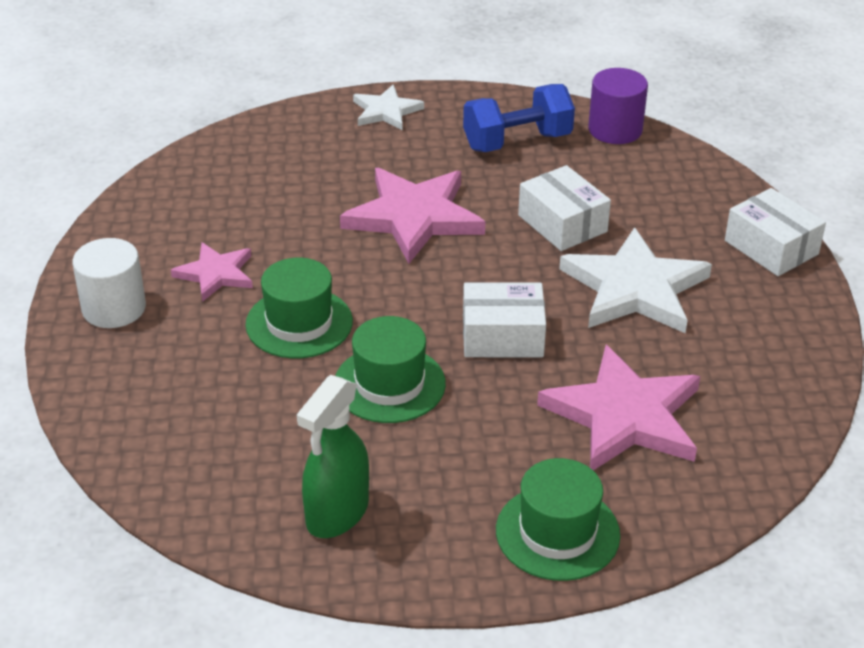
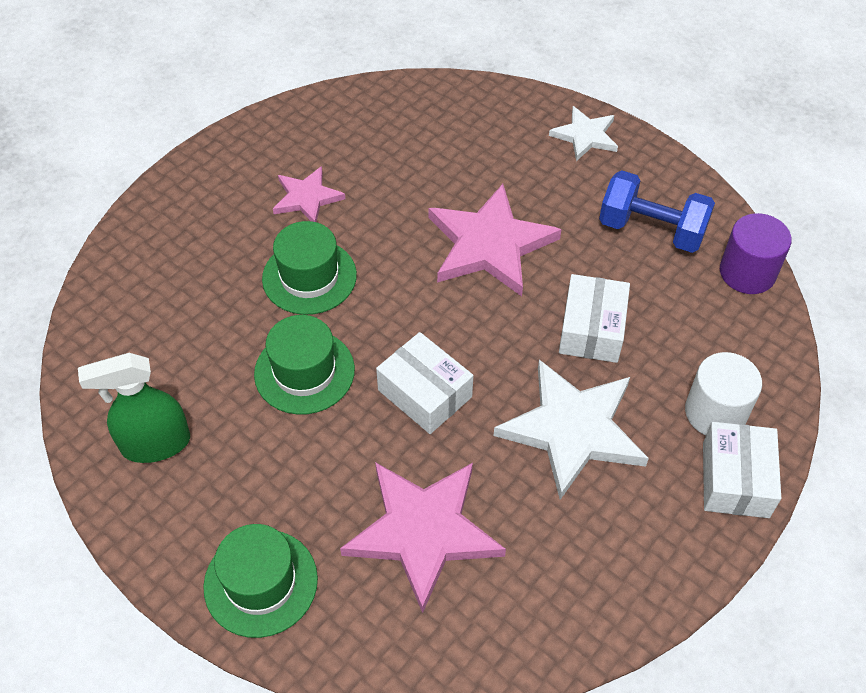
camera: 45 degrees right, 15 degrees up
white cylinder [73,238,146,328] -> white cylinder moved to [685,352,762,435]

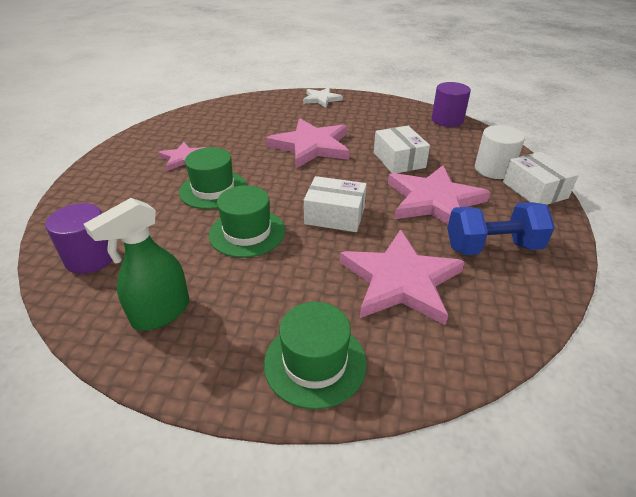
camera: 30 degrees left, 15 degrees down
white star [494,360,649,500] -> pink star [388,165,490,224]
blue dumbbell [599,171,715,253] -> blue dumbbell moved to [447,202,555,255]
none -> purple cylinder [45,203,112,274]

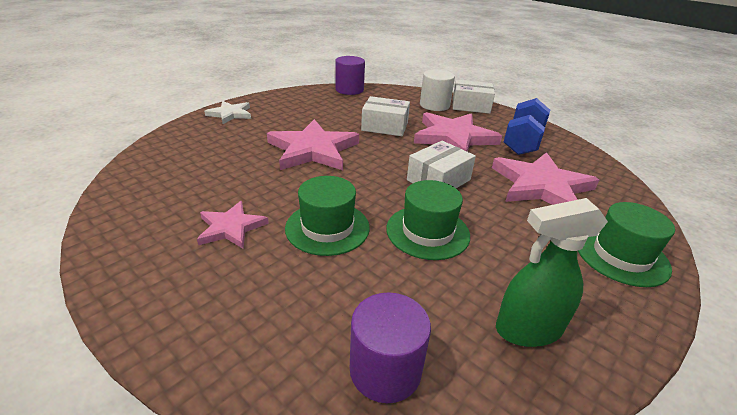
camera: 60 degrees left, 5 degrees down
green spray bottle [84,198,189,331] -> green spray bottle turned 90 degrees clockwise [496,198,608,347]

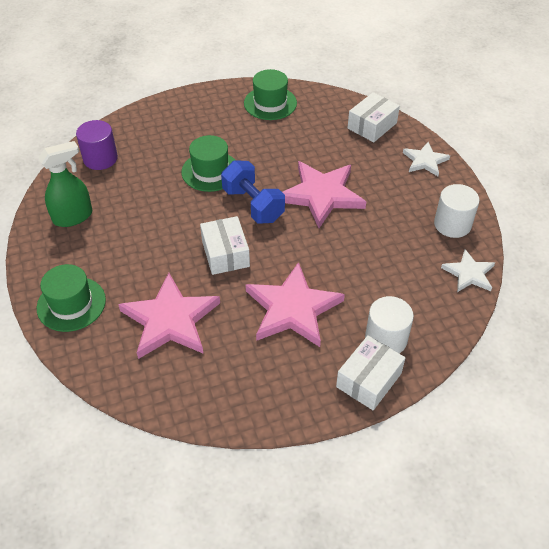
camera: 120 degrees right, 15 degrees up
pink star [197,201,269,249] -> none
purple cylinder [335,56,365,95] -> white star [441,249,495,292]
white box [361,96,410,136] -> white box moved to [348,92,400,142]
green hat [386,180,470,260] -> green hat moved to [244,69,297,120]
green spray bottle [496,198,608,347] -> green spray bottle turned 45 degrees clockwise [38,141,92,227]
blue dumbbell [504,98,550,155] -> blue dumbbell moved to [221,160,285,224]
none -> white cylinder [434,184,480,238]

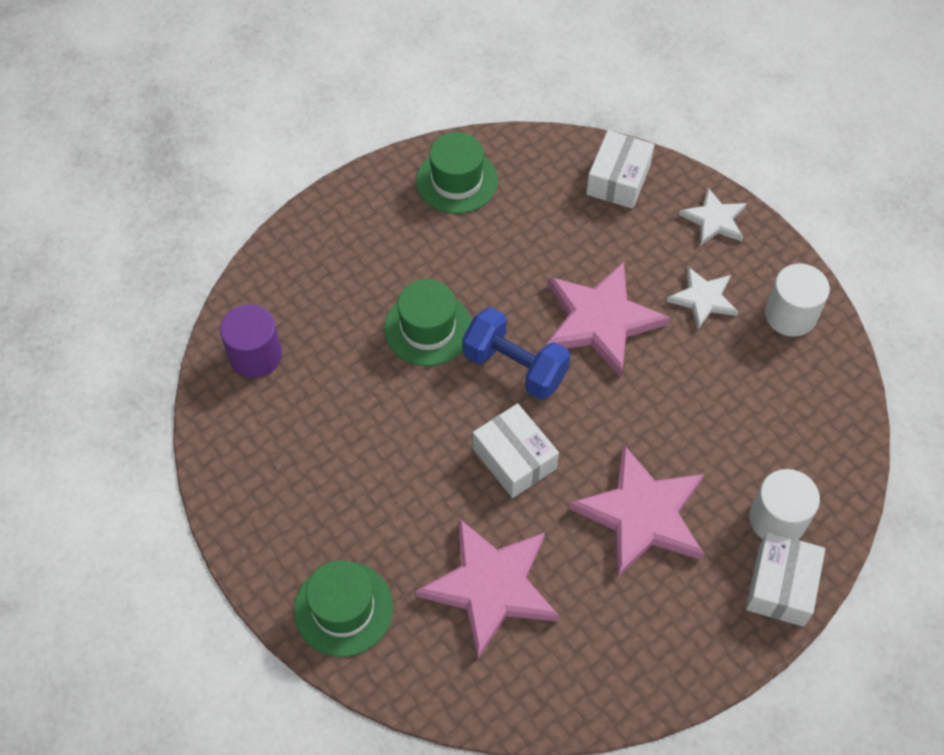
camera: 20 degrees left, 10 degrees up
green spray bottle [38,141,92,227] -> none
white star [441,249,495,292] -> white star moved to [667,267,738,329]

